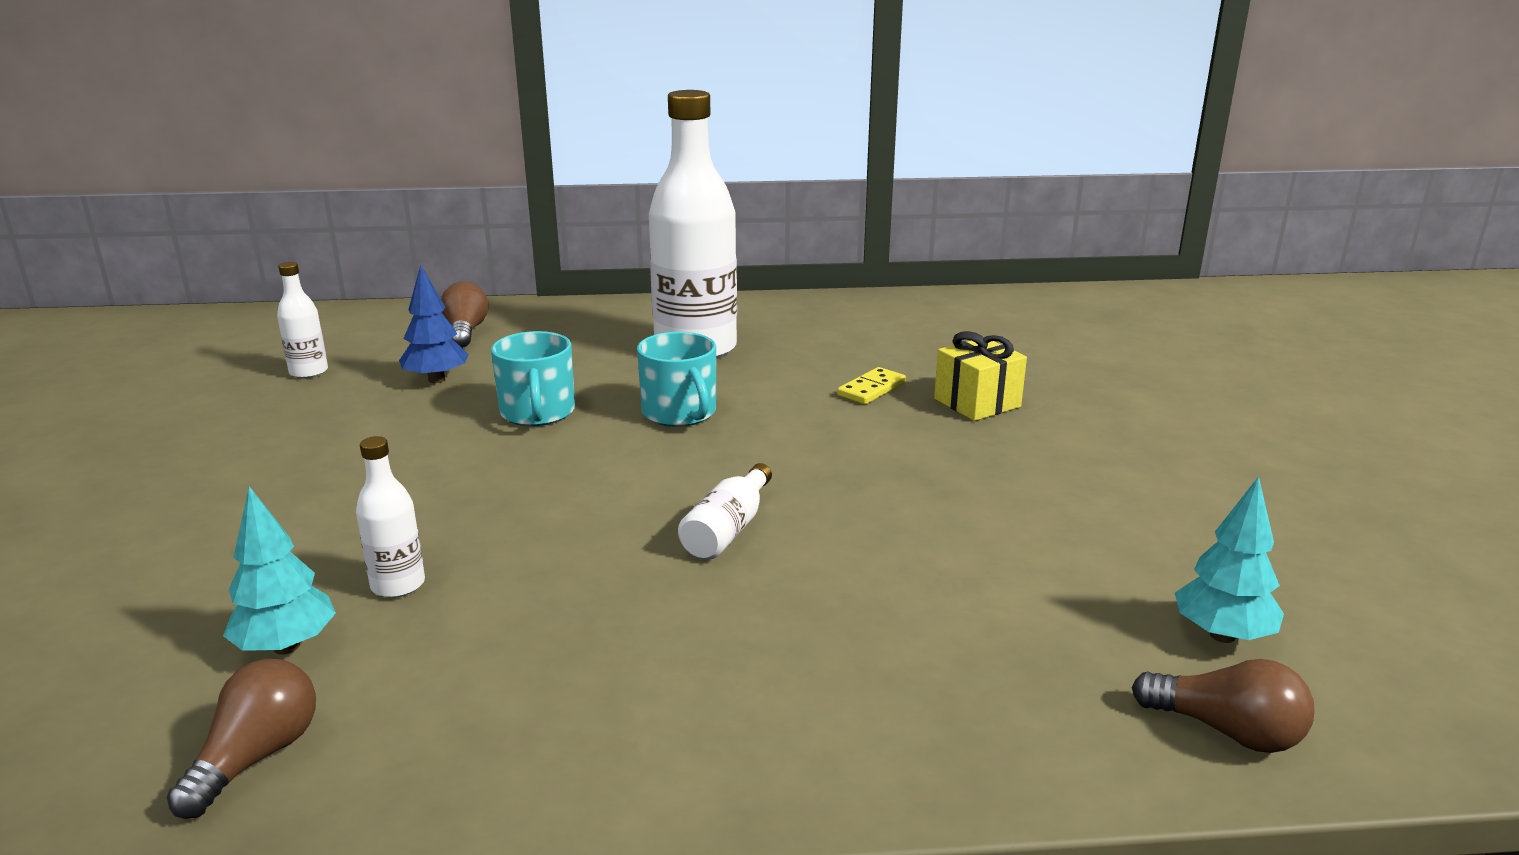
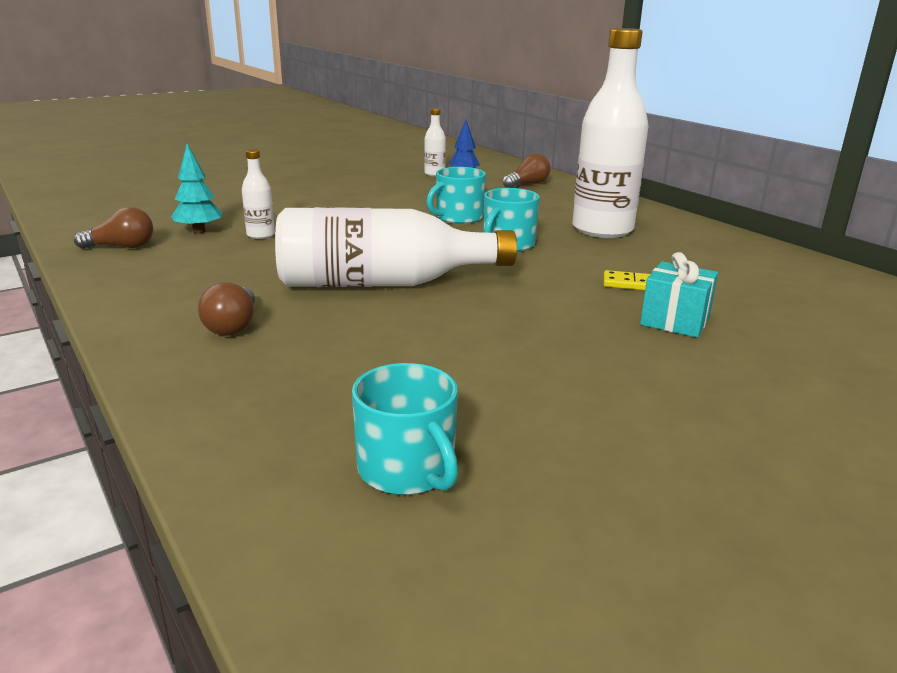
camera: 60 degrees right, 0 degrees up
white bottle [678,463,772,560] -> white bottle [275,207,517,287], size x2.32
yellow gift [934,331,1027,421] -> turquoise gift [640,252,718,338]
brown light bulb [1132,659,1315,753] -> brown light bulb moved to [198,282,255,336]
turquoise tree [1175,476,1284,643] -> turquoise mug [352,363,458,495]

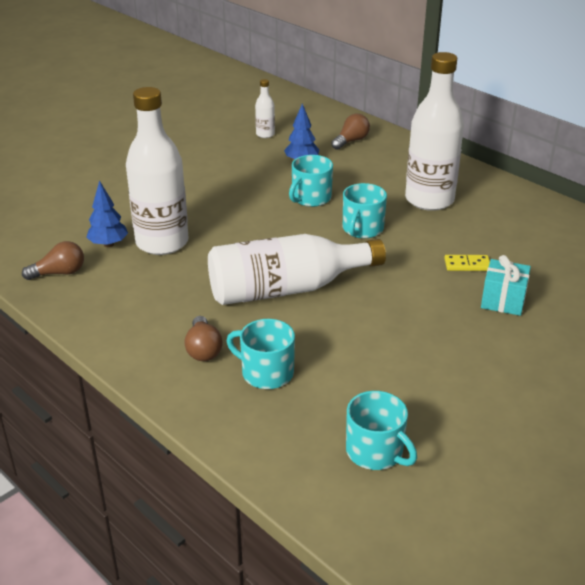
camera: 10 degrees left, 10 degrees up
turquoise tree [171,144,222,234] -> blue tree [86,180,128,247]
white bottle [242,149,275,239] -> white bottle [126,87,189,255], size x2.32
none -> turquoise mug [227,319,295,389]

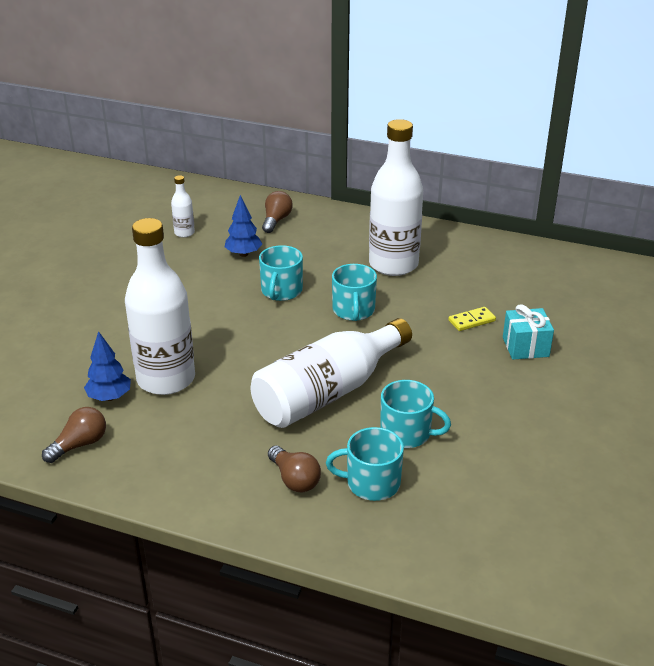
camera: 25 degrees left, 0 degrees up
turquoise mug [346,391,417,470] -> turquoise mug moved to [380,380,451,448]

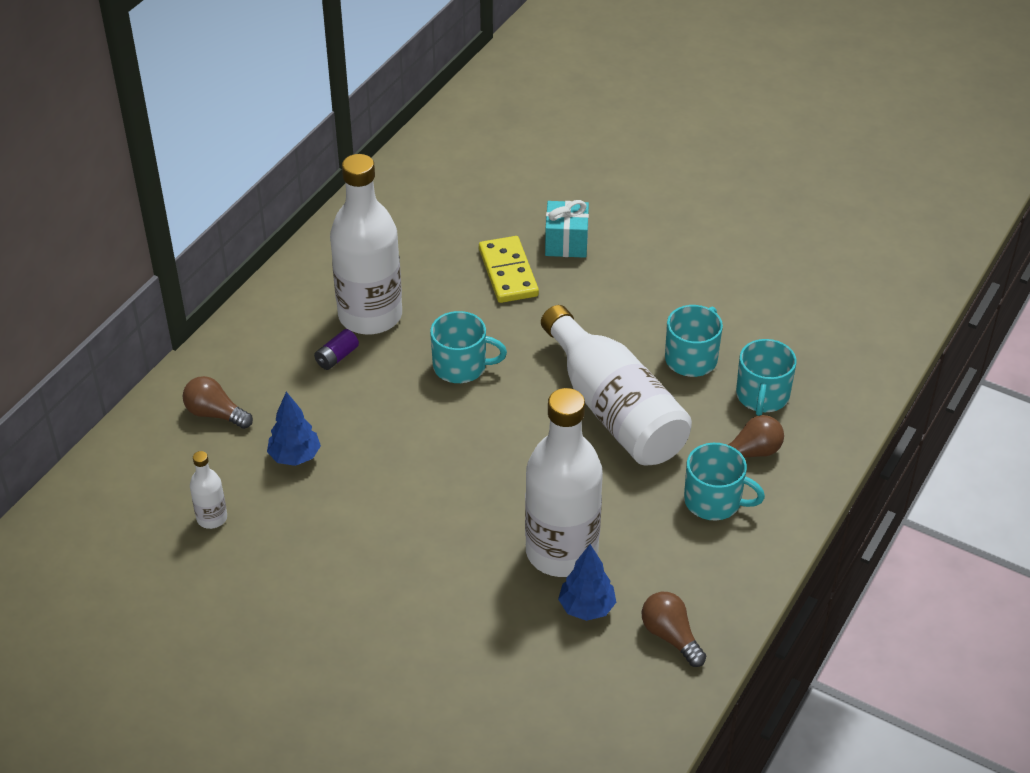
camera: 80 degrees left, 10 degrees up
turquoise mug [259,245,303,301] -> turquoise mug moved to [684,443,765,520]
yellow domino [448,307,496,331] -> yellow domino [479,236,539,303], size x1.68
none -> purple battery [314,329,359,370]

